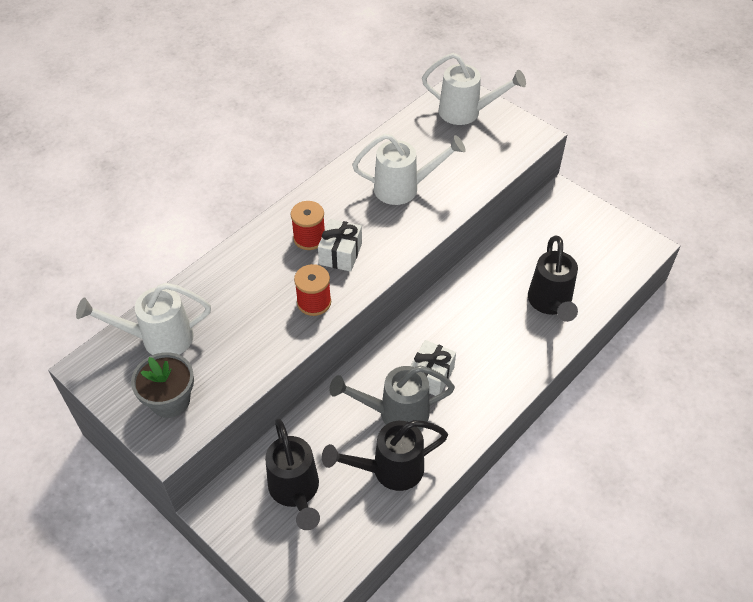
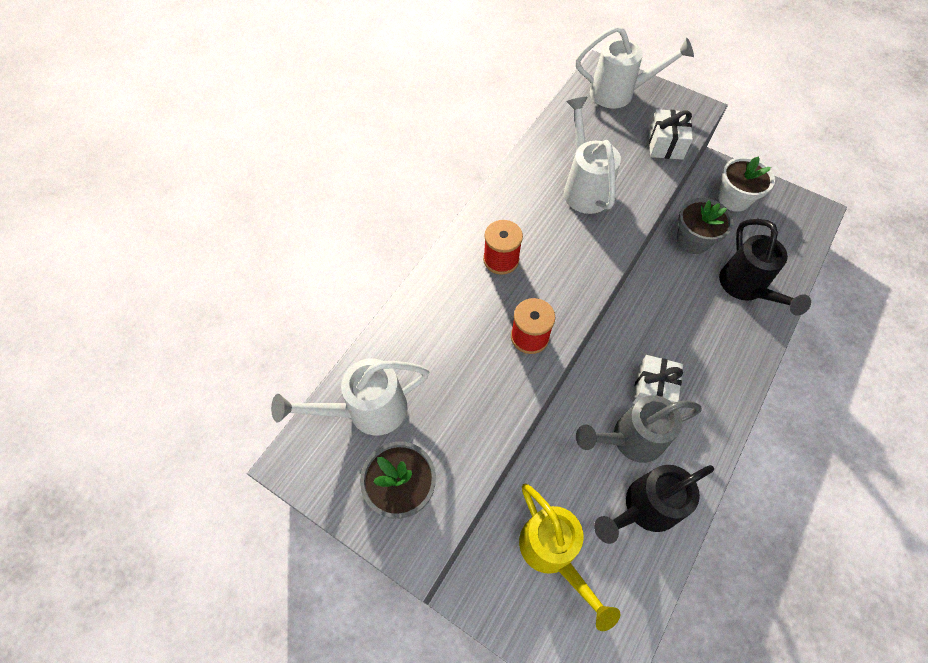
camera: 10 degrees left, 10 degrees up
black watering can [265,419,320,530] -> yellow watering can [519,483,621,631]
white gift [318,219,362,272] -> white gift moved to [649,109,693,160]
white watering can [352,133,466,205] -> white watering can turned 90 degrees counterclockwise [564,97,621,214]
none -> grey flower pot [677,198,733,254]
none -> white flower pot [718,156,775,212]

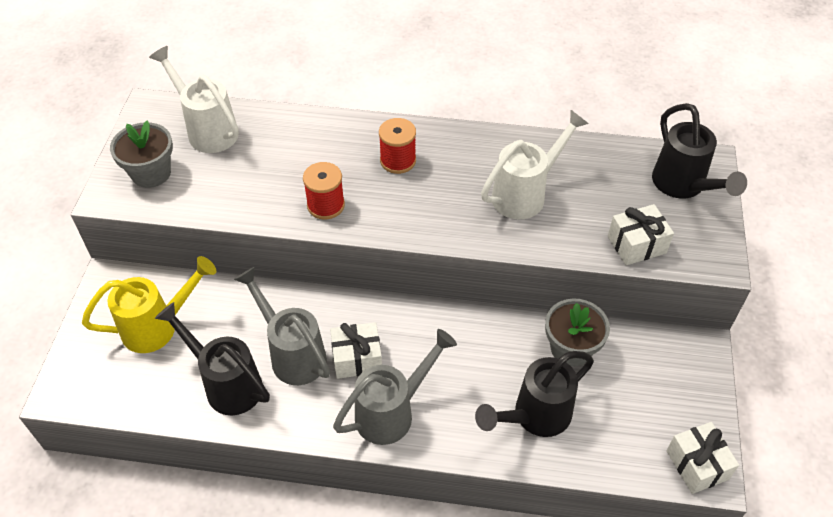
camera: 65 degrees right, 10 degrees down
yellow watering can [519,483,621,631] -> yellow watering can turned 150 degrees counterclockwise [82,256,216,353]
white watering can [576,26,694,108] -> black watering can [652,103,747,198]
white flower pot [718,156,775,212] -> none
none -> grey watering can [333,329,457,445]
none -> white gift [666,422,739,494]

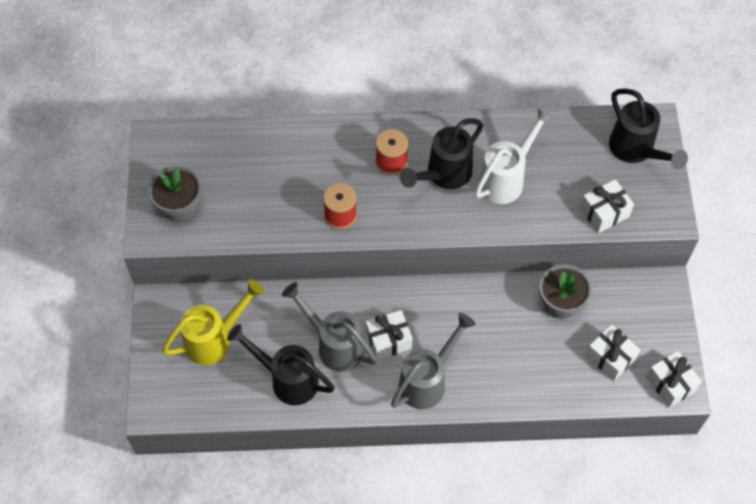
camera: 10 degrees left, 10 degrees up
white watering can [149,46,239,153] -> none
black watering can [475,351,594,437] -> black watering can moved to [400,119,483,189]
none -> white gift [586,324,641,381]

